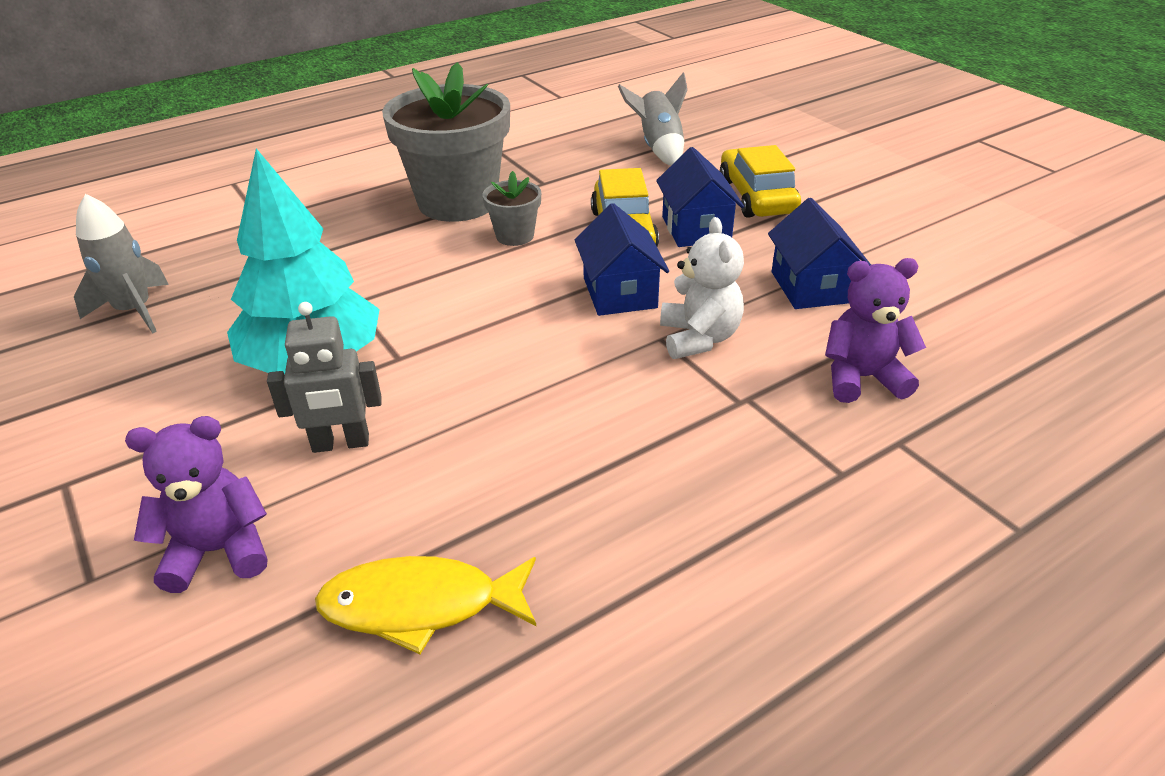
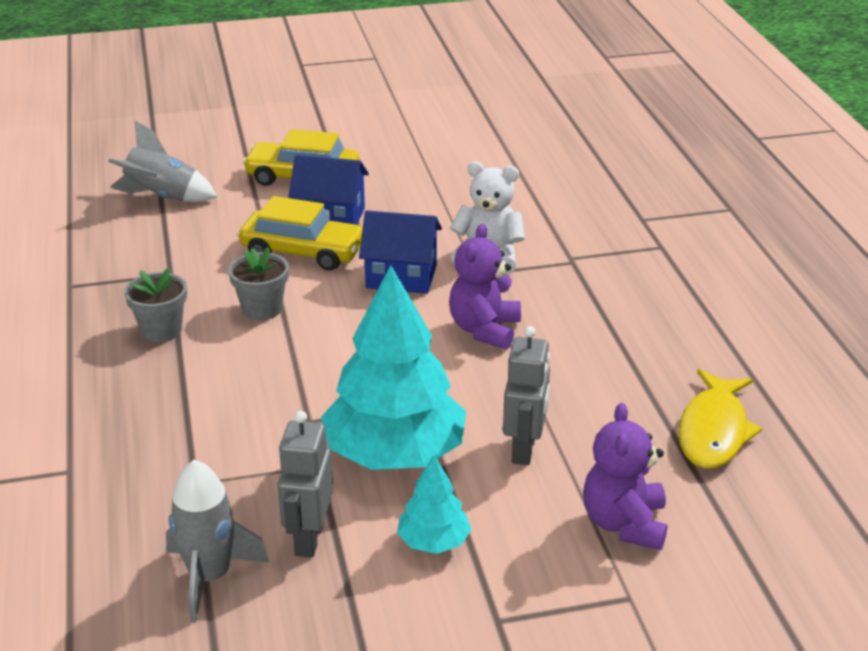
camera: 70 degrees left, 5 degrees down
grey flower pot [382,62,510,222] -> grey flower pot [124,268,187,342], size x0.45
blue house [768,198,871,309] -> none
purple teddy bear [825,258,926,403] -> purple teddy bear moved to [449,224,521,350]
none -> grey robot [277,411,333,557]
none -> turquoise tree [397,455,472,554]

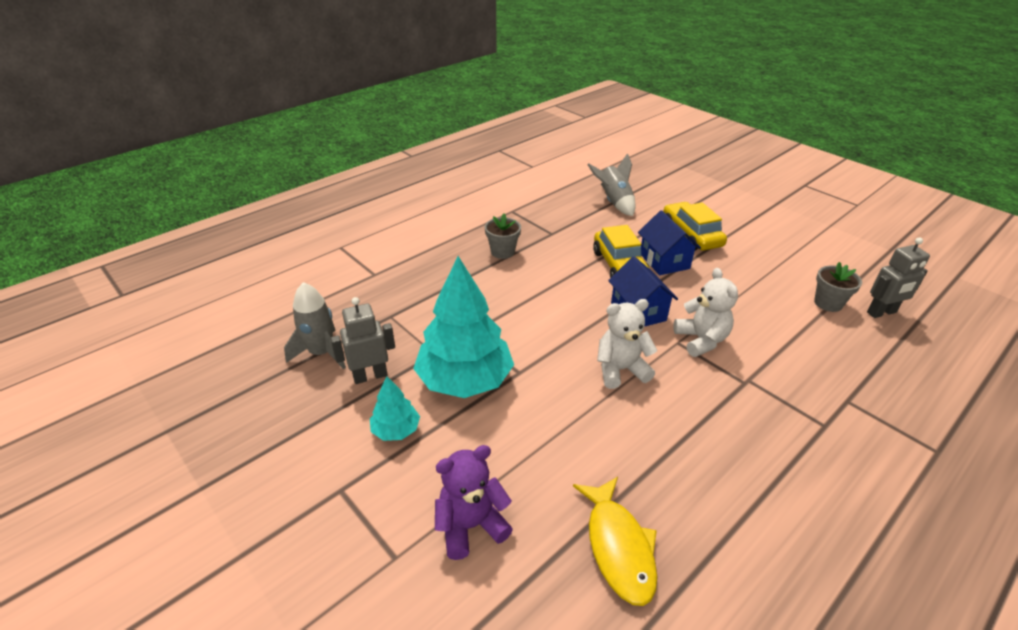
camera: 60 degrees right, 5 degrees up
grey flower pot [228,247,289,320] -> grey flower pot moved to [814,262,862,312]
purple teddy bear [449,224,521,350] -> white teddy bear [597,299,658,389]
grey robot [503,326,550,465] -> grey robot moved to [867,238,930,318]
yellow fish [678,369,763,468] -> yellow fish turned 90 degrees counterclockwise [573,477,657,606]

